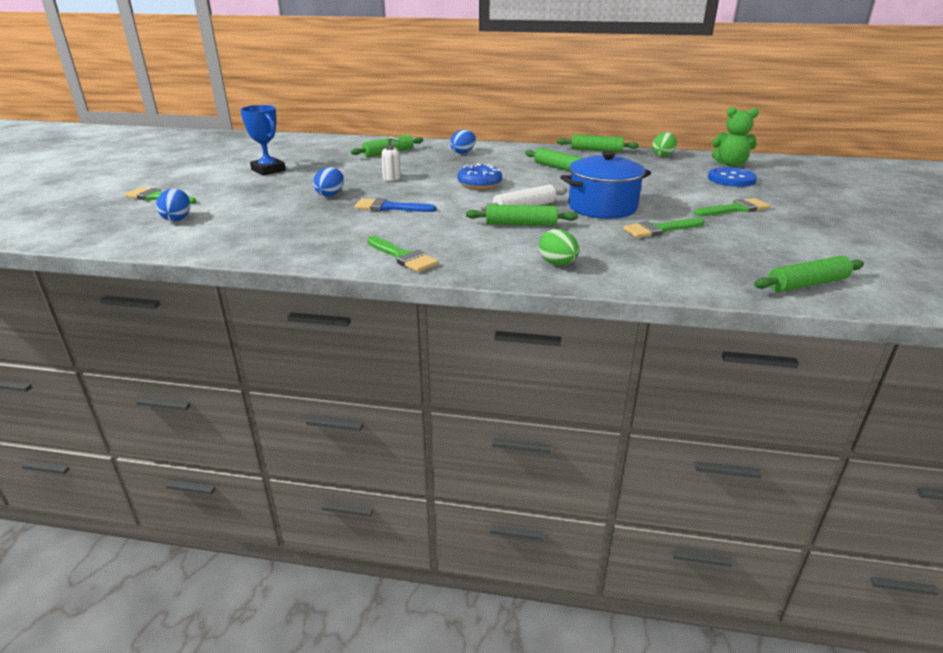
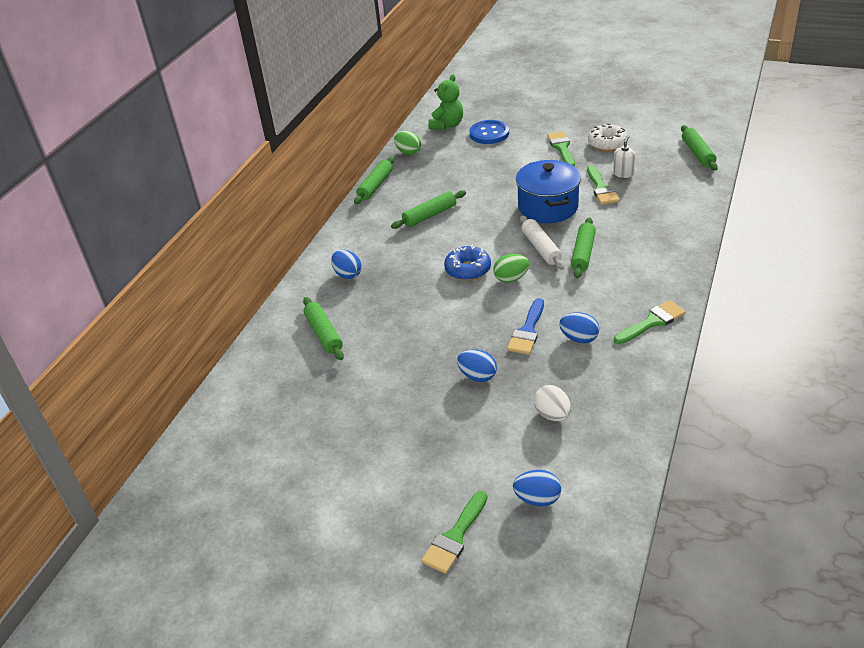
camera: 75 degrees left, 10 degrees up
blue trophy [240,105,286,176] -> none
white soap dispenser [381,137,401,181] -> white soap dispenser moved to [613,136,635,178]
green egg [539,229,579,265] -> green egg moved to [493,254,529,283]
none -> white egg [534,385,571,421]
none -> blue egg [559,312,599,343]
none -> white donut [588,123,628,151]

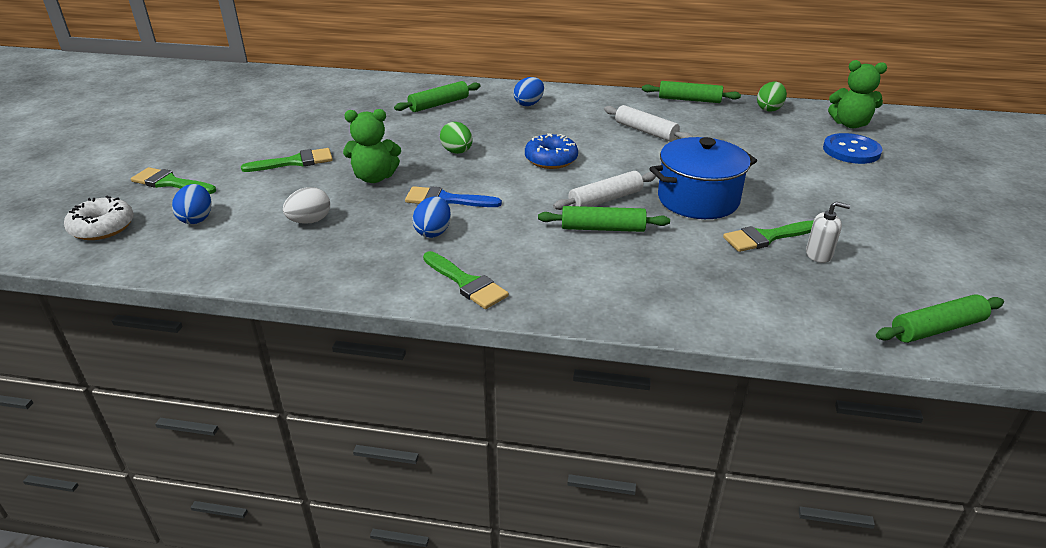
camera: 75 degrees right, 5 degrees down
green rolling pin [391,190,466,229] -> white rolling pin [604,105,692,142]
blue egg [457,349,497,382] -> green teddy bear [343,109,401,183]
green egg [493,254,529,283] -> green egg moved to [440,122,473,154]
green brush [547,131,575,167] -> green brush moved to [241,148,333,172]
white donut [588,123,628,151] -> white donut moved to [64,195,134,240]

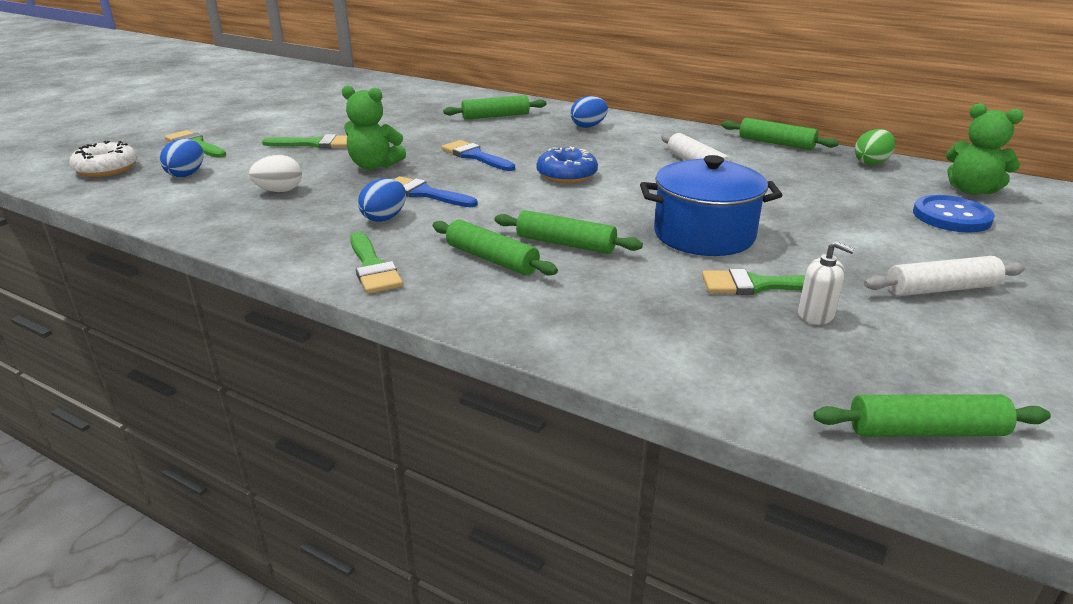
camera: 20 degrees right, 5 degrees down
green egg [440,122,473,154] -> blue brush [441,140,515,171]
white rolling pin [553,171,656,210] -> white rolling pin moved to [864,256,1025,296]
none -> green rolling pin [433,220,558,276]

